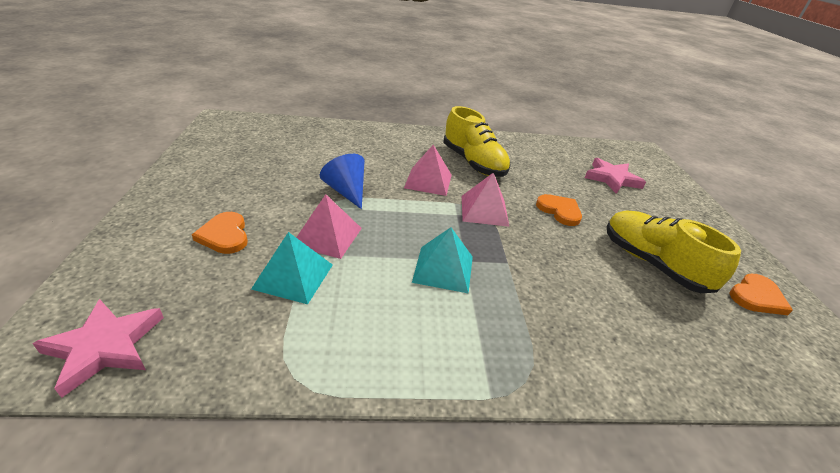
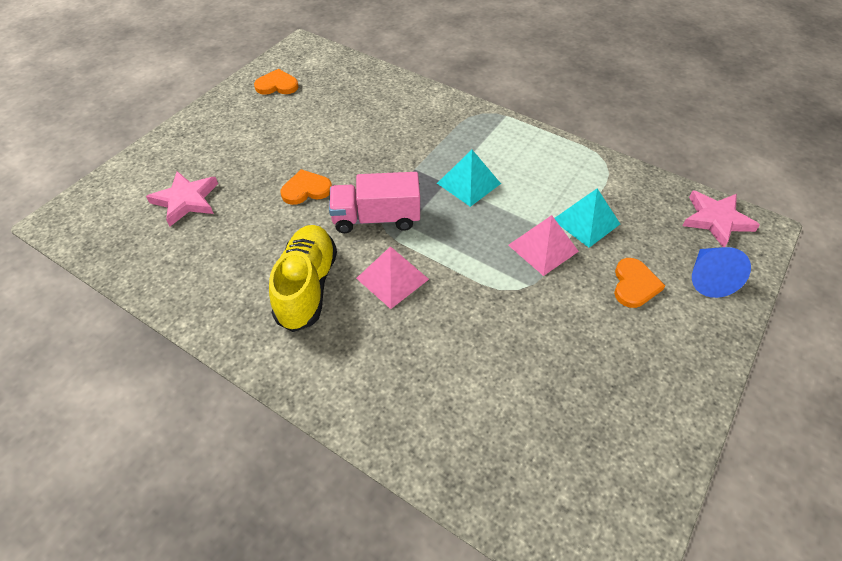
camera: 140 degrees left, 15 degrees up
blue cone [320,154,364,209] -> blue cone moved to [692,247,751,298]
pink pyramid [462,173,509,227] -> pink truck [329,172,420,233]
orange heart [536,194,582,226] -> orange heart turned 75 degrees clockwise [280,169,332,205]
yellow shoe [607,211,741,293] -> none

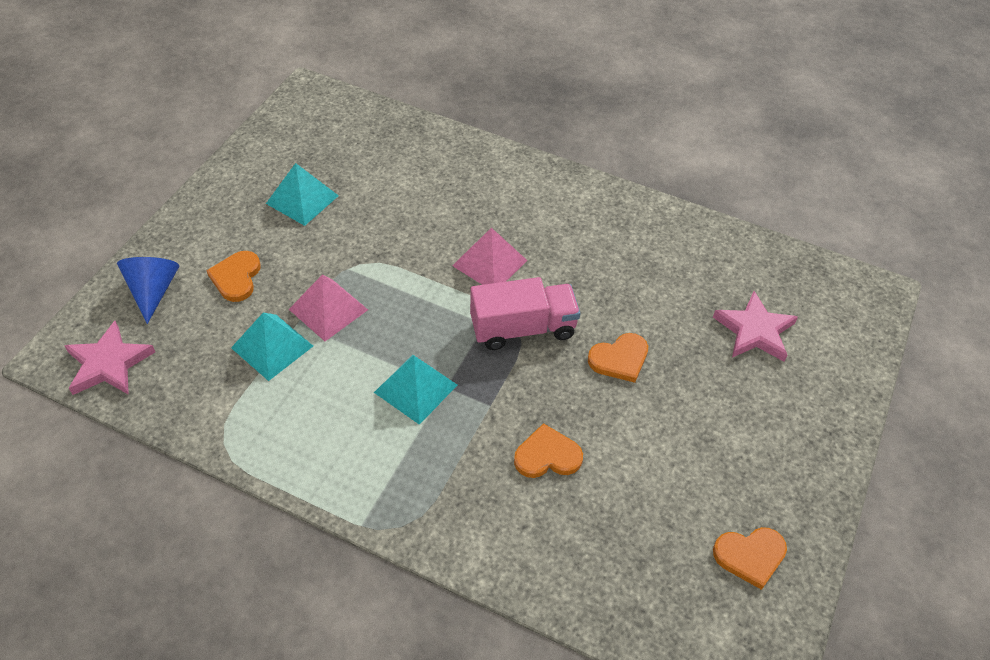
camera: 170 degrees right, 0 degrees up
yellow shoe [269,225,337,332] -> none
none -> turquoise pyramid [266,163,339,226]
none -> orange heart [514,423,583,478]

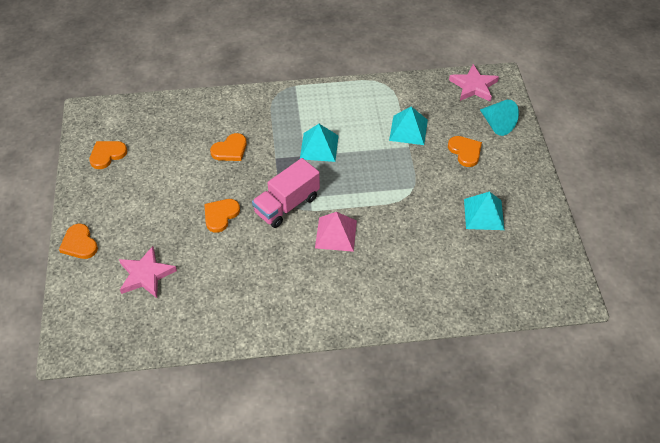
camera: 150 degrees right, 0 degrees up
blue cone [117,257,179,324] -> turquoise cone [480,100,519,136]
pink pyramid [289,275,368,341] -> none
none -> orange heart [59,224,98,259]

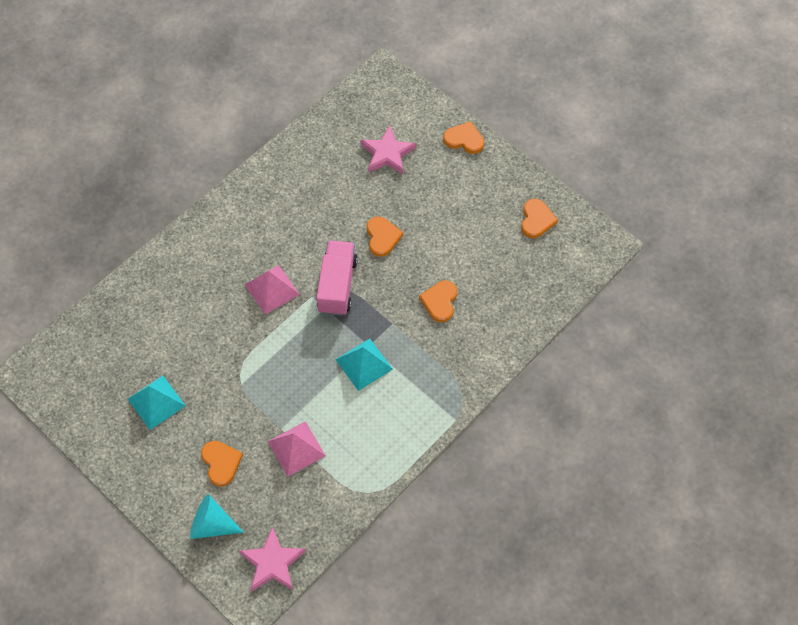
camera: 140 degrees right, 10 degrees up
turquoise pyramid [389,106,428,145] -> pink pyramid [268,421,326,477]
orange heart [448,136,482,167] -> orange heart turned 135 degrees counterclockwise [201,441,243,487]

